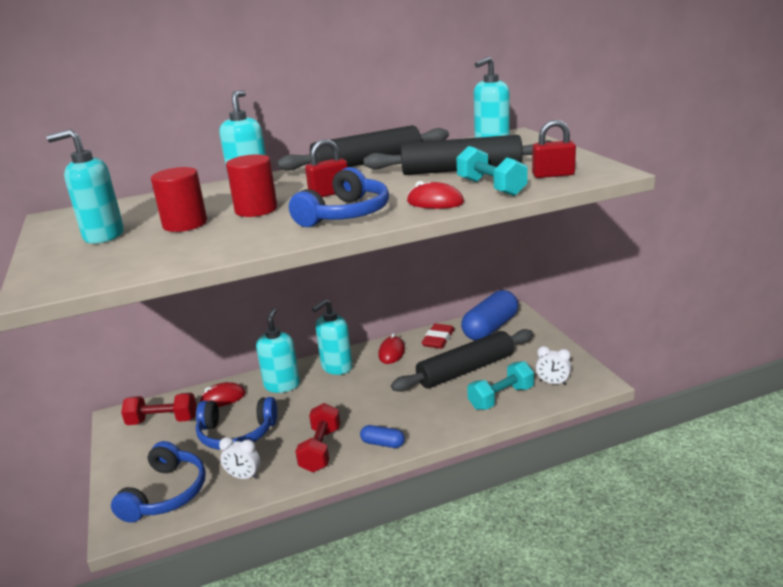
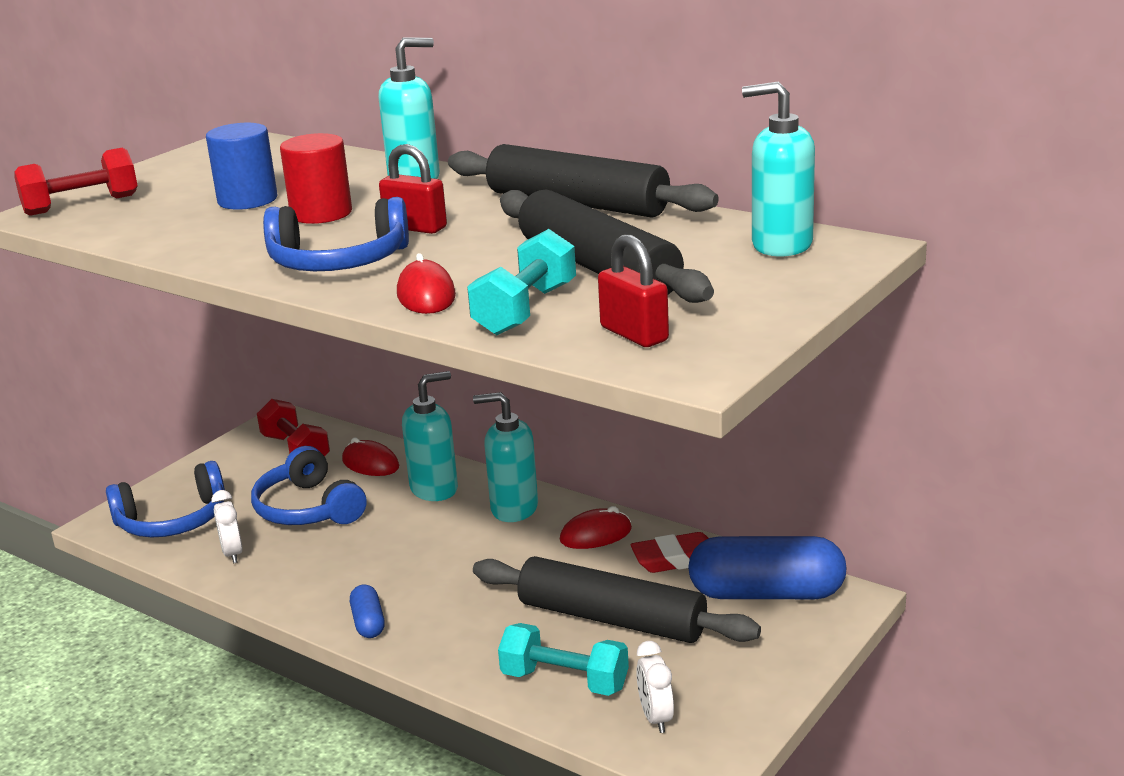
camera: 55 degrees right, 0 degrees up
turquoise soap dispenser [46,129,124,244] -> none
red cylinder [151,167,207,232] -> blue cylinder [206,123,278,210]
red dumbbell [295,403,341,472] -> red dumbbell moved to [14,148,138,216]

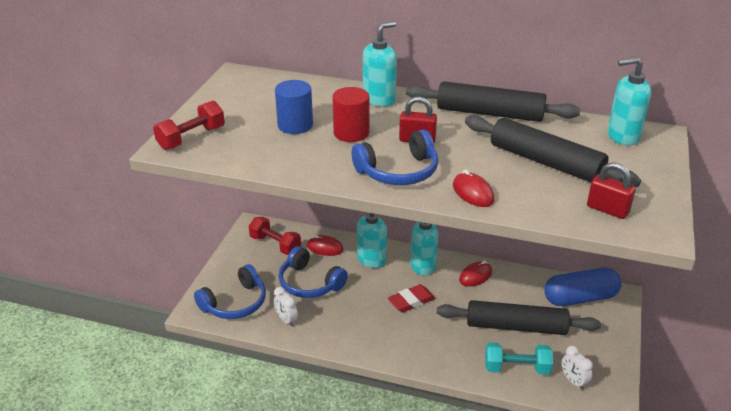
camera: 20 degrees left, 10 degrees up
blue capsule [350,584,385,638] -> none
turquoise dumbbell [467,229,576,335] -> none
red eraser [630,532,708,573] -> red eraser moved to [388,284,435,313]

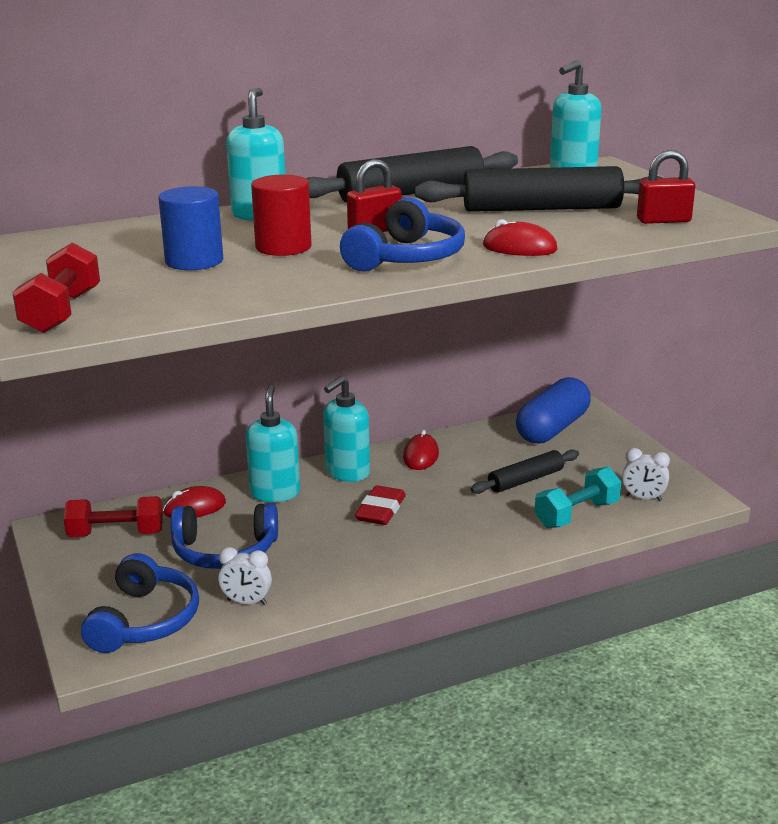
camera: 40 degrees left, 10 degrees down
black rolling pin [437,300,601,335] -> black rolling pin [471,450,579,494], size x0.59

